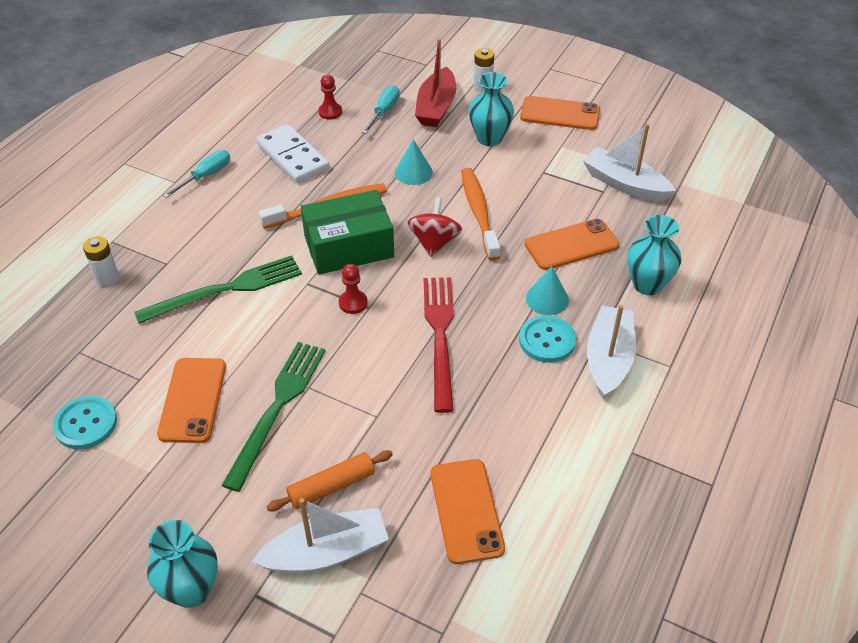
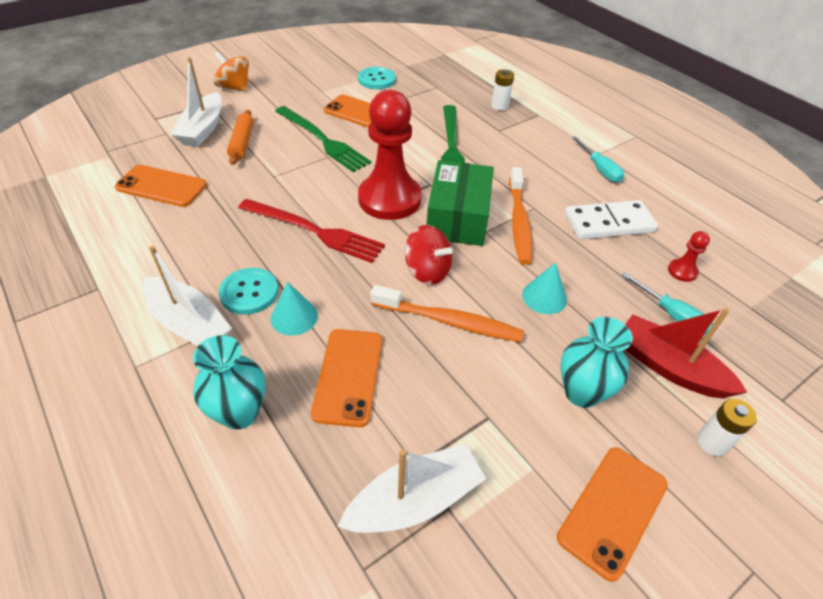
camera: 115 degrees right, 0 degrees up
turquoise vase [147,520,218,608] -> orange spinning top [214,52,249,92]
red pawn [339,264,368,314] -> red pawn [358,90,422,220], size x2.48

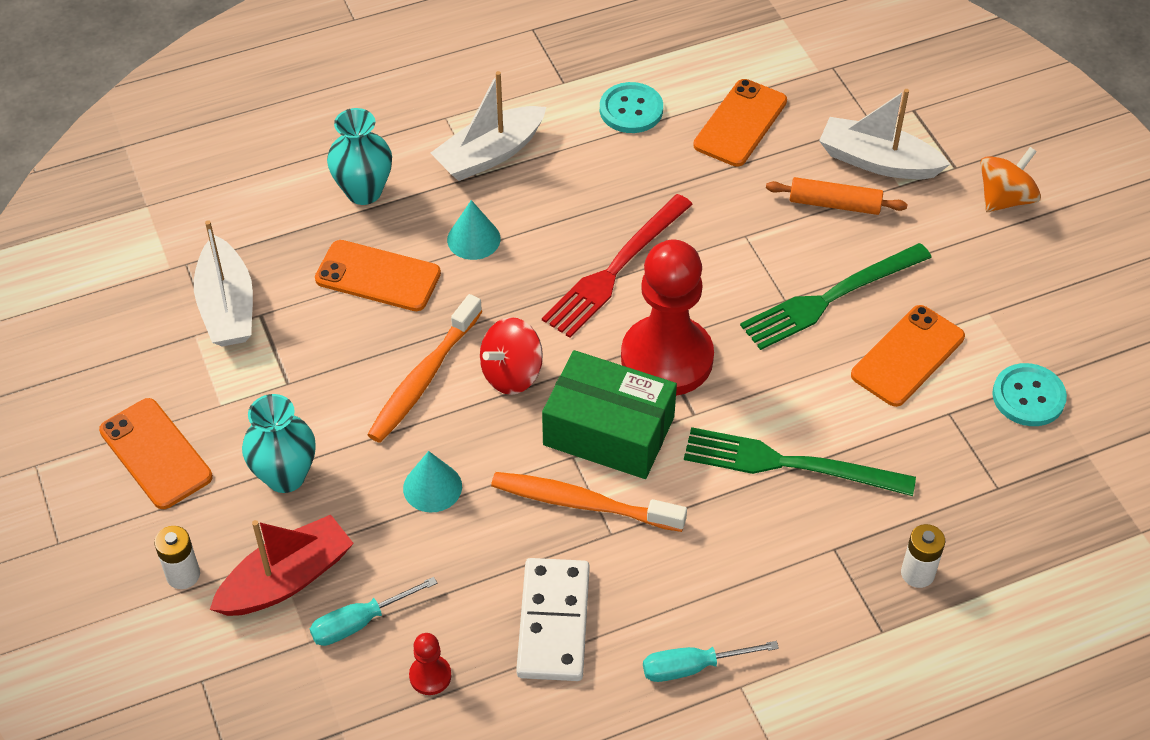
camera: 105 degrees right, 5 degrees up
turquoise button [219,268,278,315] -> turquoise button moved to [600,82,663,133]

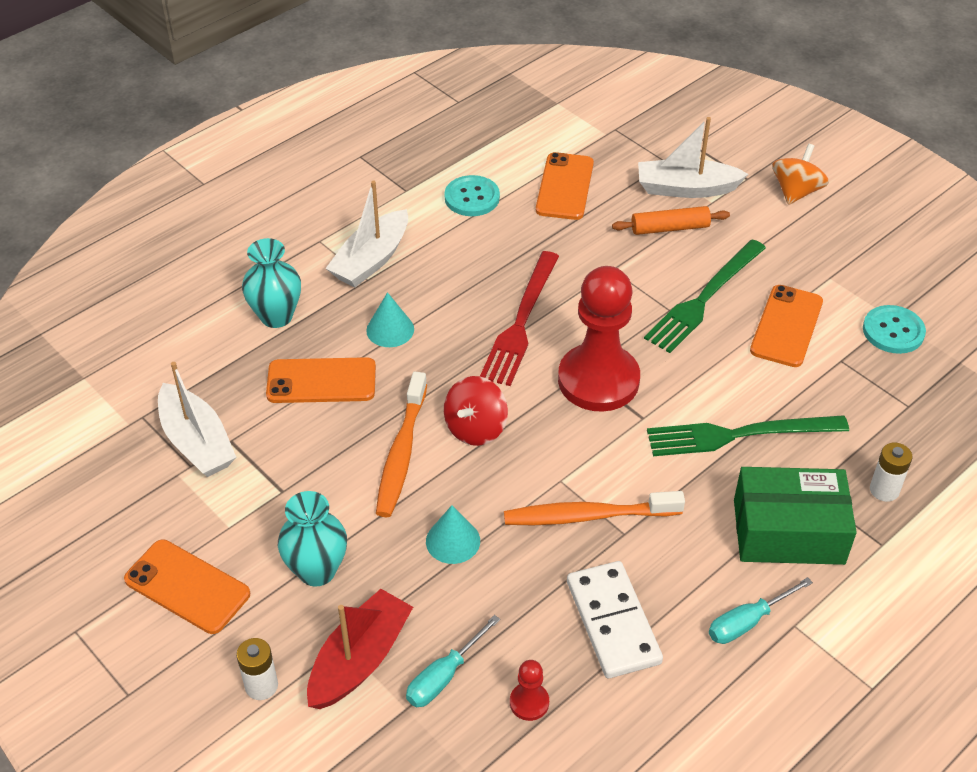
camera: 20 degrees left, 5 degrees down
green box [542,350,677,479] -> green box moved to [734,467,857,565]

